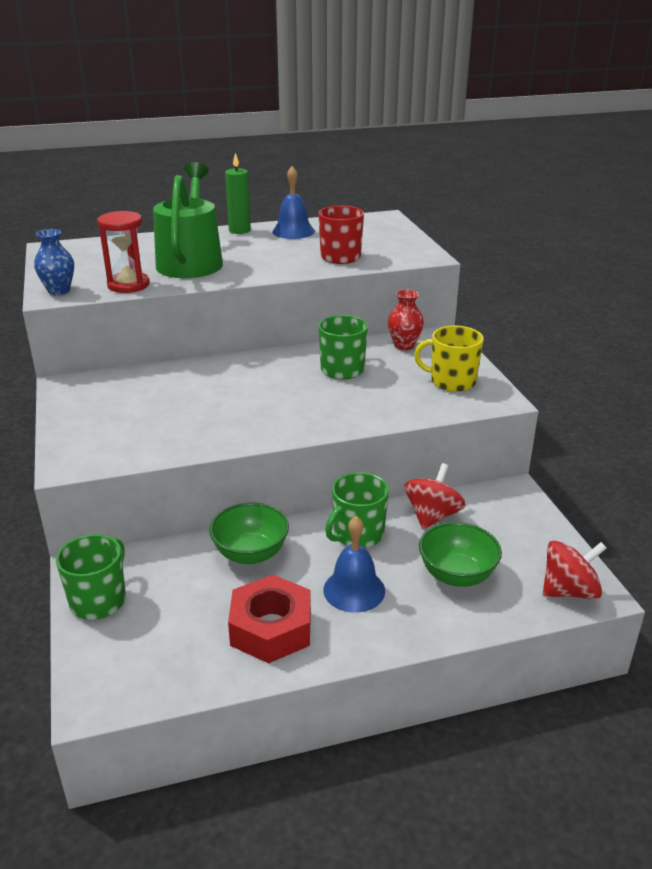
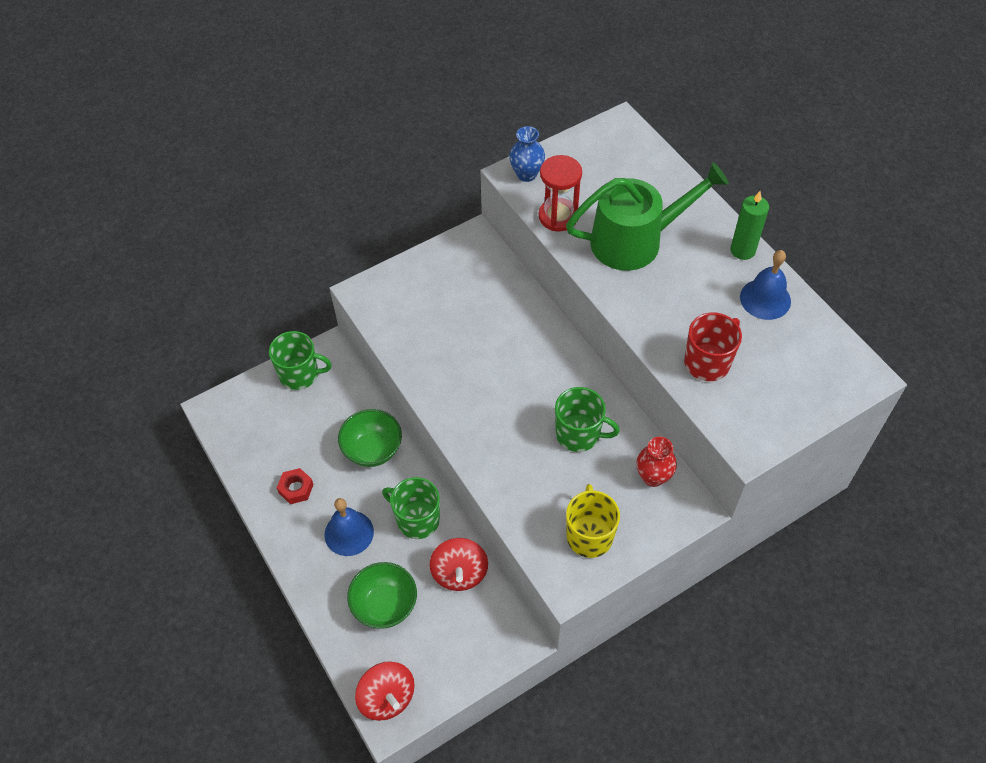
camera: 75 degrees right, 25 degrees up
red nut [228,575,311,664] -> red nut [277,468,314,504], size x0.53
red spinning top [404,463,466,530] -> red spinning top turned 75 degrees clockwise [430,538,488,591]

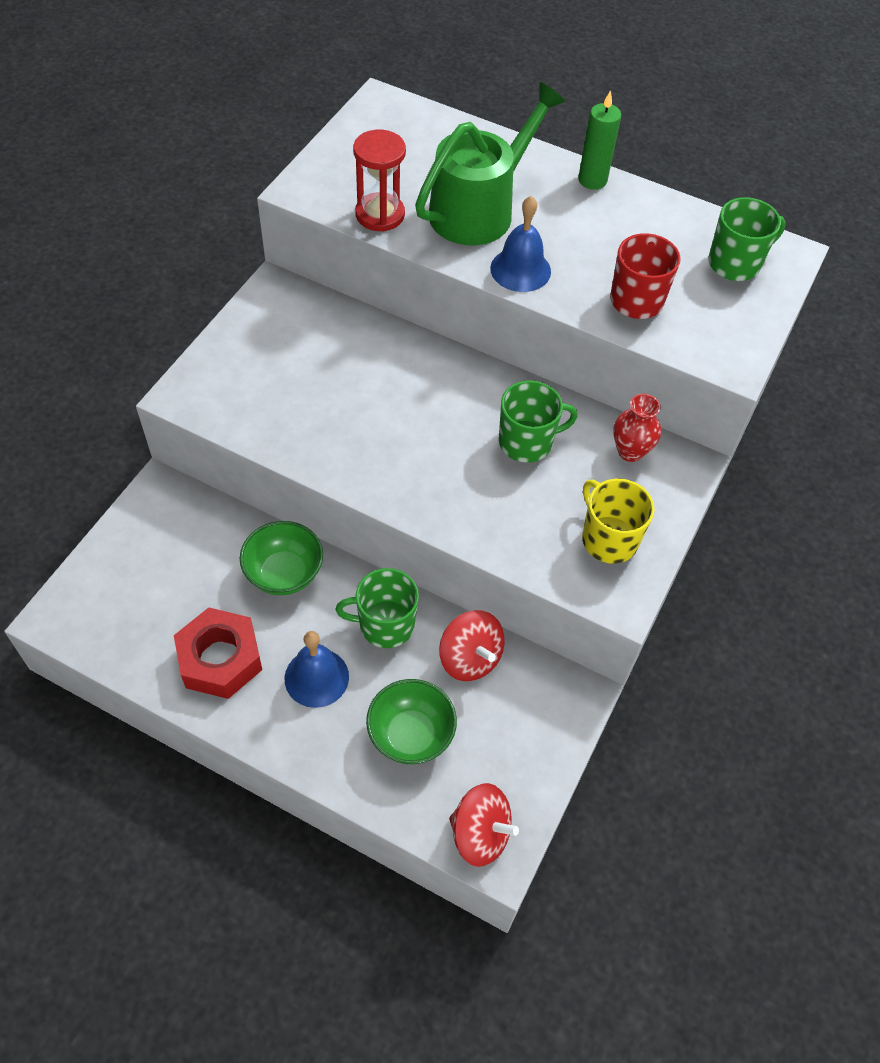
camera: 35 degrees left, 0 degrees up
green mug [269,331,332,390] -> green mug moved to [709,197,786,281]
red nut [277,468,314,504] -> red nut [174,607,262,699], size x1.88
blue vase [509,126,545,182] -> none
blue bell [740,250,791,320] -> blue bell moved to [490,196,551,292]

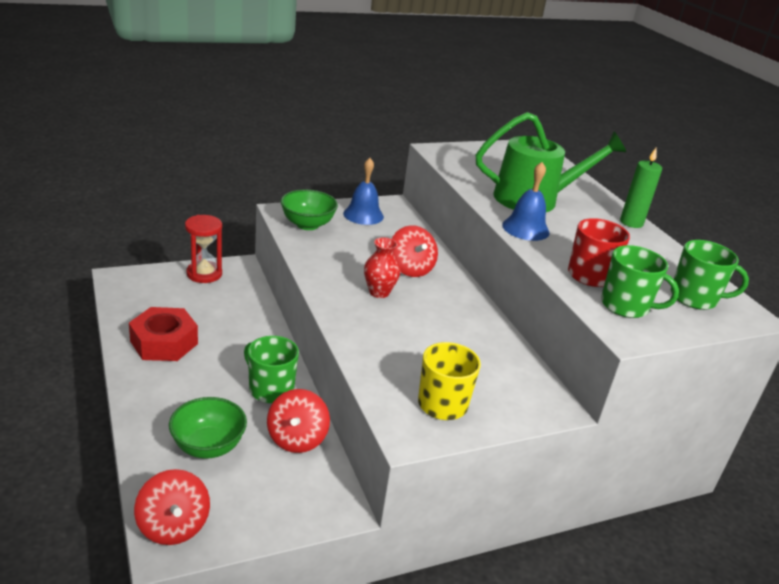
camera: 40 degrees right, 25 degrees down
green bowl [240,521,323,595] -> green bowl moved to [281,190,338,230]
blue bell [285,631,349,708] -> blue bell moved to [343,158,384,225]
red hourglass [353,130,406,232] -> red hourglass moved to [185,215,222,283]
green mug [499,380,578,463] -> green mug moved to [601,245,679,318]
red vase [613,394,661,462] -> red vase moved to [364,237,401,298]
none -> red spinning top [392,225,438,277]

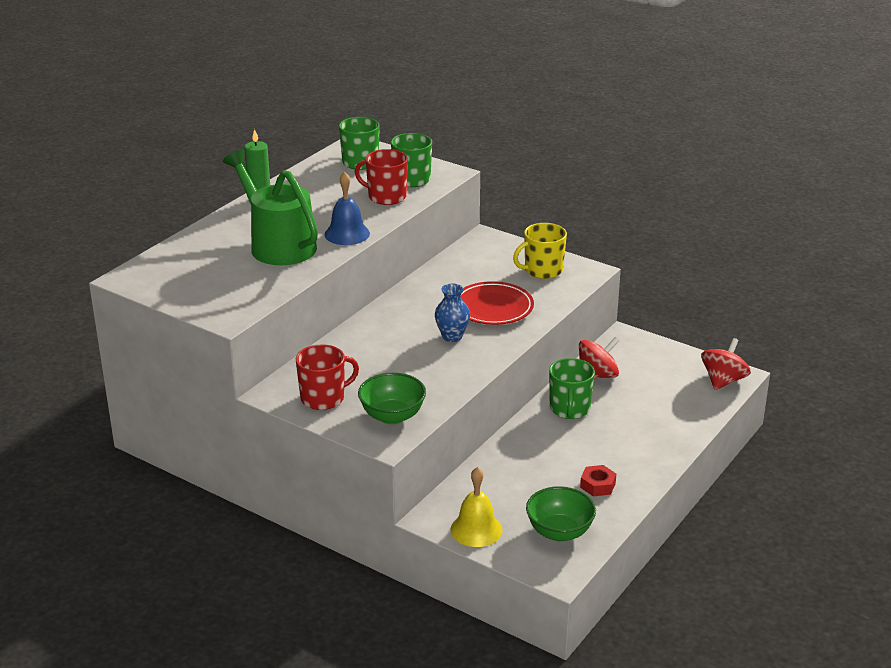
camera: 120 degrees left, 0 degrees up
red nut [129,307,198,361] -> red nut [580,465,616,496], size x0.53
green bowl [169,397,247,459] -> green bowl moved to [526,486,596,542]
red hourglass [185,215,222,283] -> yellow bell [451,467,502,547]
blue bell [343,158,384,225] -> red mug [296,344,359,410]
red vase [364,237,401,298] -> blue vase [435,284,470,342]
red spinning top [392,225,438,277] -> none
none -> red plate [460,281,534,325]

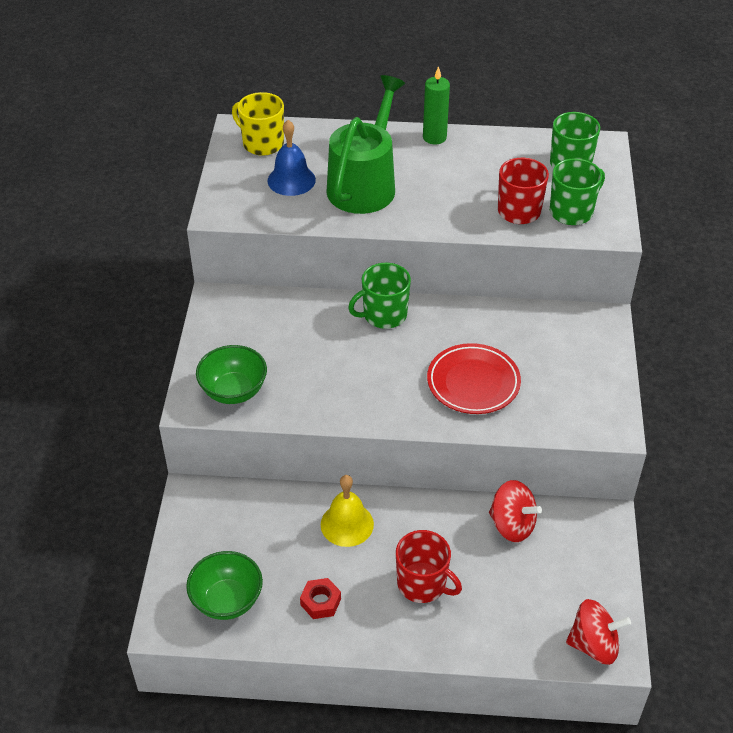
camera: 60 degrees right, 15 degrees up
red mug [296,344,359,410] -> red mug moved to [396,530,462,603]
blue bell [325,172,370,245] -> blue bell moved to [267,120,316,196]
blue vase [435,284,470,342] -> none
yellow bell [451,467,502,547] -> yellow bell moved to [321,475,374,547]
yellow mug [513,223,567,279] -> yellow mug moved to [232,92,284,156]
green mug [549,358,595,419] -> green mug moved to [348,262,411,329]

